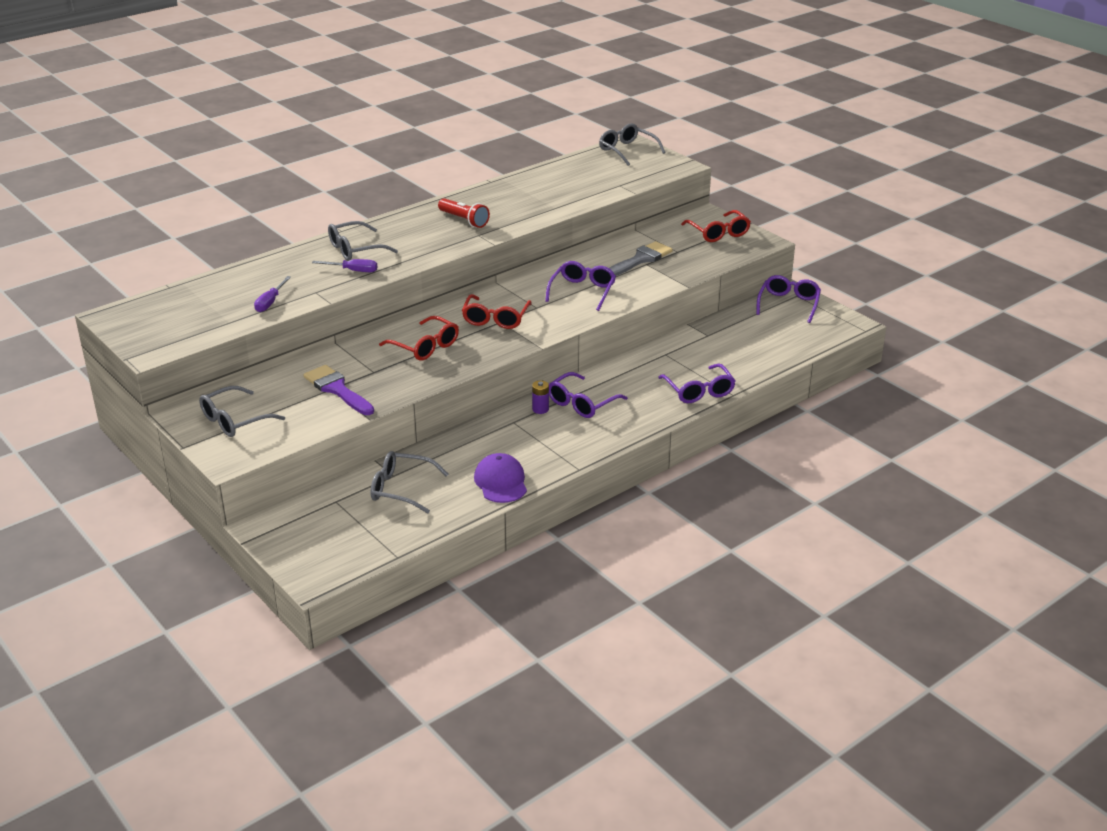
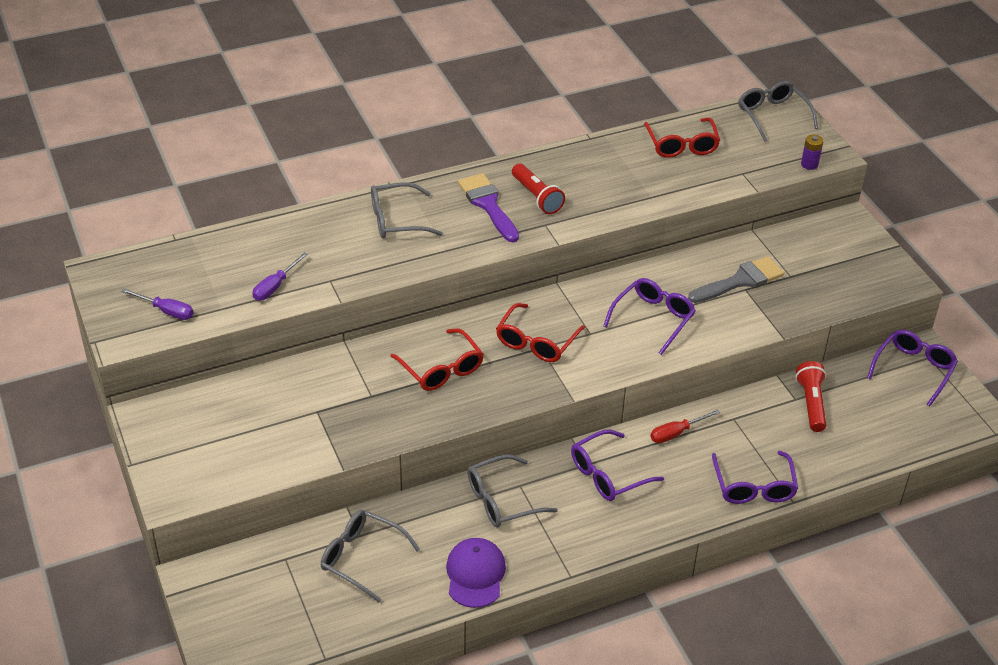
camera: 15 degrees right, 10 degrees up
grey glasses [199,386,285,437] -> grey glasses moved to [467,455,558,528]
purple brush [304,365,374,415] -> purple brush moved to [458,173,519,242]
purple screwdriver [312,259,377,272] -> purple screwdriver moved to [121,288,194,320]
purple battery [532,380,549,414] -> purple battery moved to [801,134,824,170]
red glasses [681,210,751,242] -> red glasses moved to [644,118,720,158]
none -> red screwdriver [650,409,720,443]
none -> red flashlight [795,361,827,432]

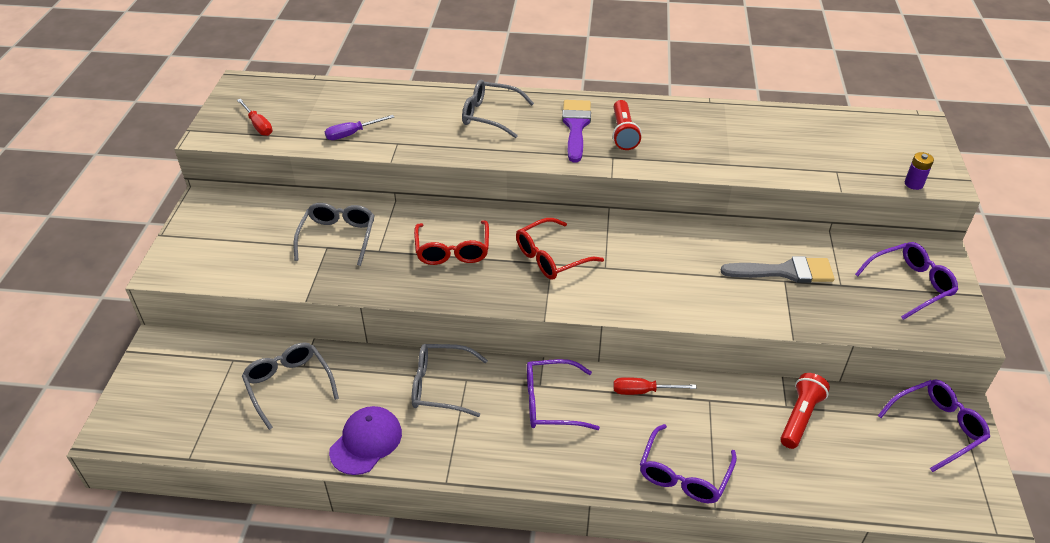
camera: 30 degrees right, 0 degrees up
purple screwdriver [121,288,194,320] -> red screwdriver [237,99,273,136]
purple glasses [603,278,696,355] -> purple glasses moved to [855,242,958,320]
red glasses [644,118,720,158] -> none
grey glasses [738,81,818,142] -> grey glasses moved to [294,203,375,266]

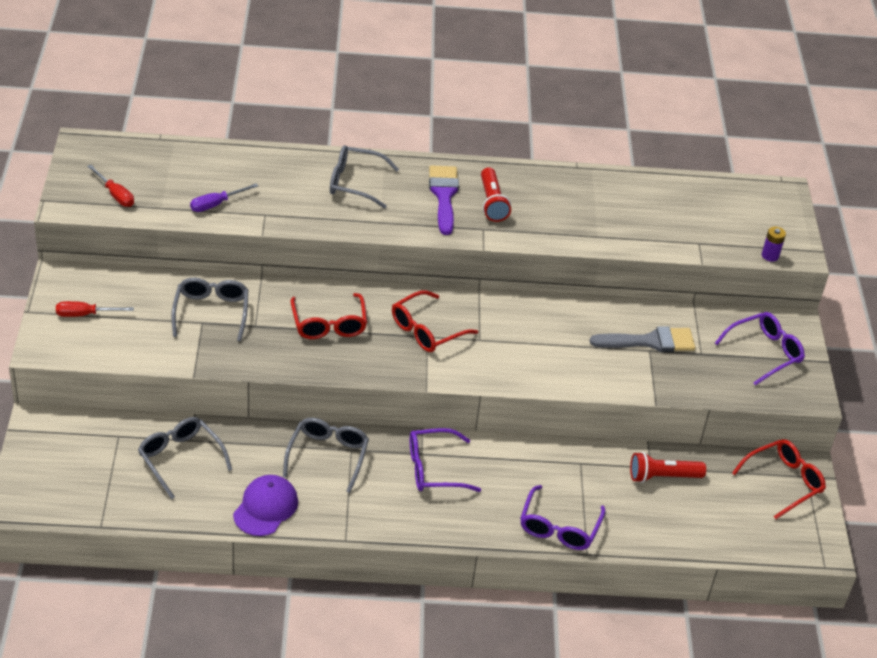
camera: 10 degrees left, 0 degrees up
grey glasses [412,344,488,417] -> grey glasses turned 105 degrees clockwise [283,418,369,493]
red screwdriver [613,377,697,395] -> red screwdriver moved to [56,301,134,317]
red flashlight [780,373,830,449] -> red flashlight turned 120 degrees counterclockwise [630,452,706,483]
purple glasses [877,380,990,472] -> red glasses [732,439,826,519]

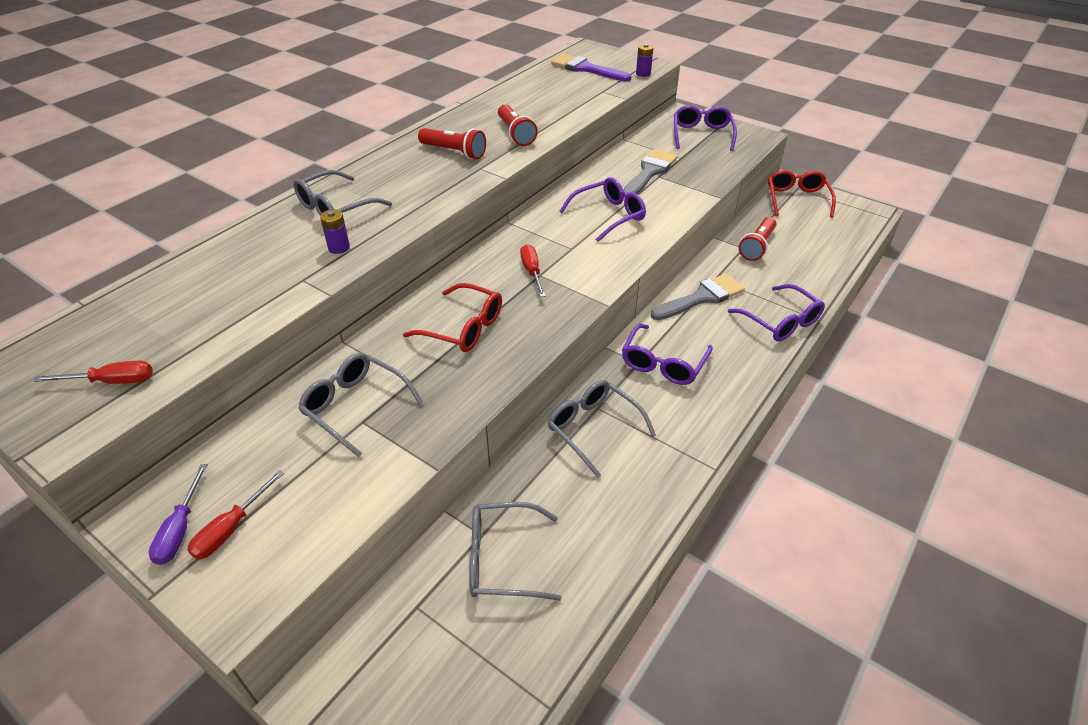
camera: 50 degrees left, 0 degrees up
purple screwdriver [190,184,258,212] -> purple screwdriver moved to [148,464,208,565]
purple cap [233,475,298,536] -> none
red glasses [392,290,478,352] -> red screwdriver [520,244,545,297]
purple brush [429,165,459,235] -> purple brush moved to [551,54,631,82]
none -> purple battery [320,209,350,254]
none -> red flashlight [498,104,538,146]
none -> purple glasses [560,177,646,242]
none -> grey brush [651,274,745,320]

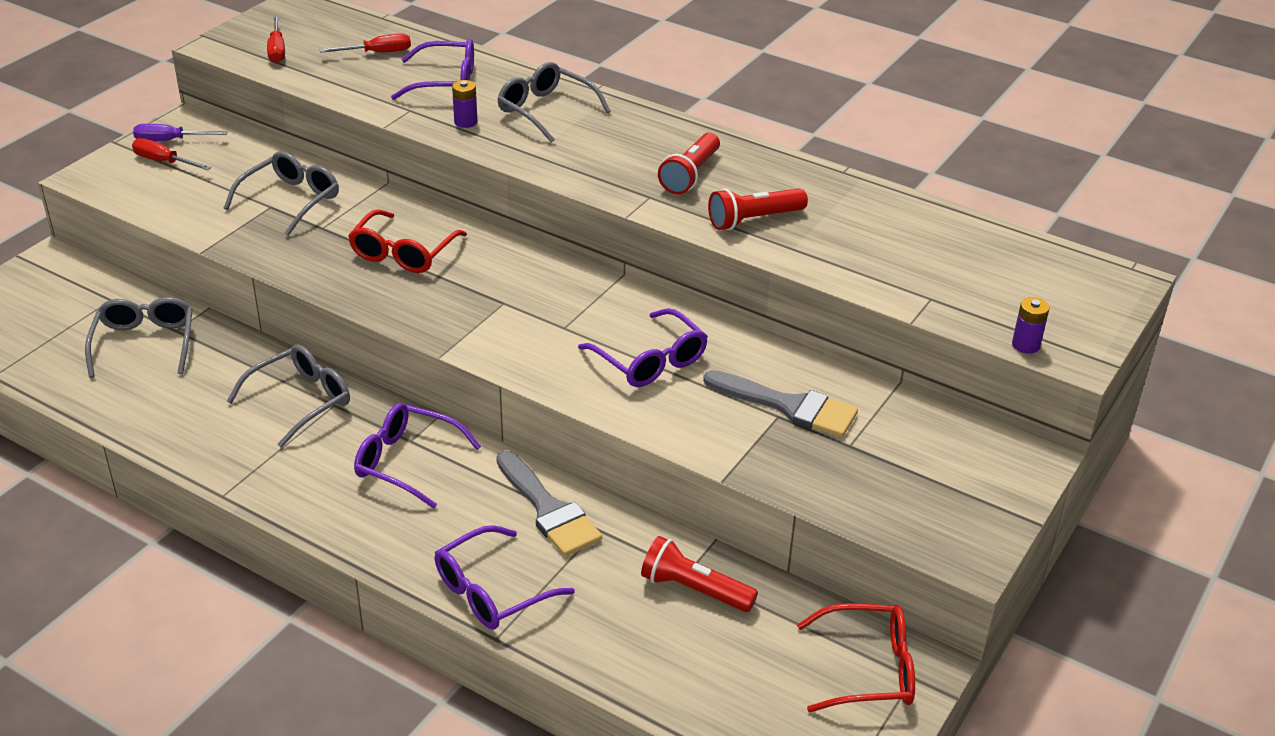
camera: 85 degrees right, 5 degrees down
red screwdriver [520,244,545,297] -> red screwdriver moved to [320,33,411,53]
purple brush [551,54,631,82] -> none
purple glasses [674,105,737,151] -> purple glasses moved to [391,39,474,100]

